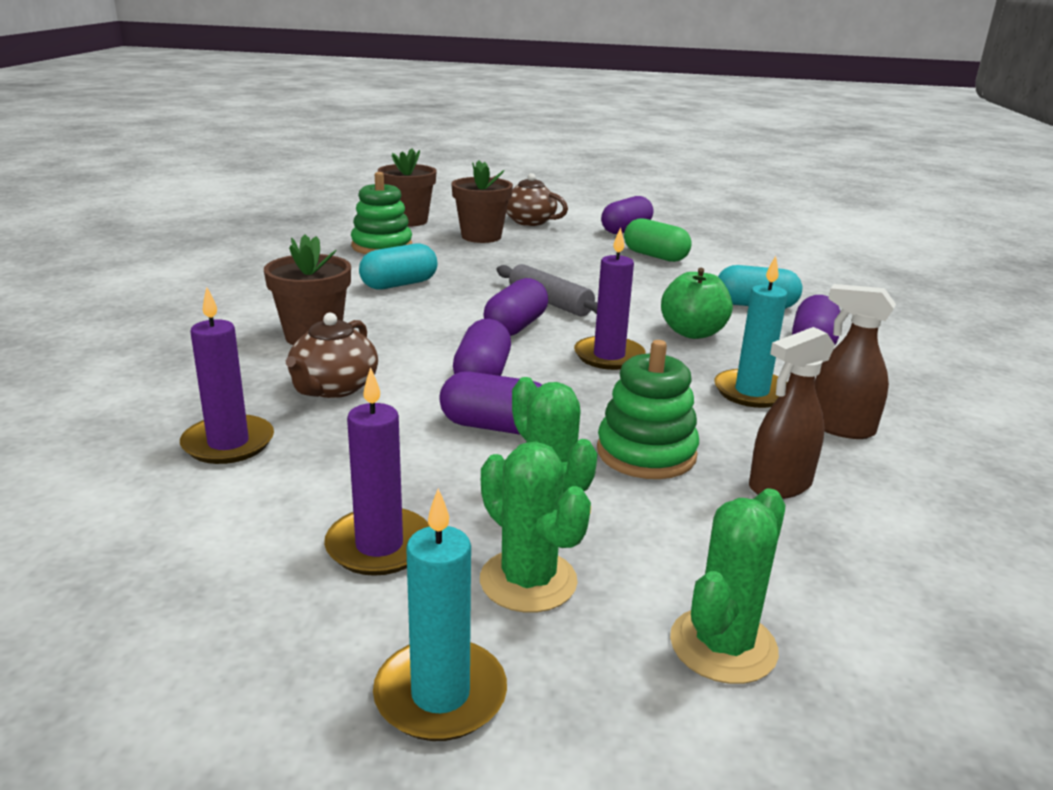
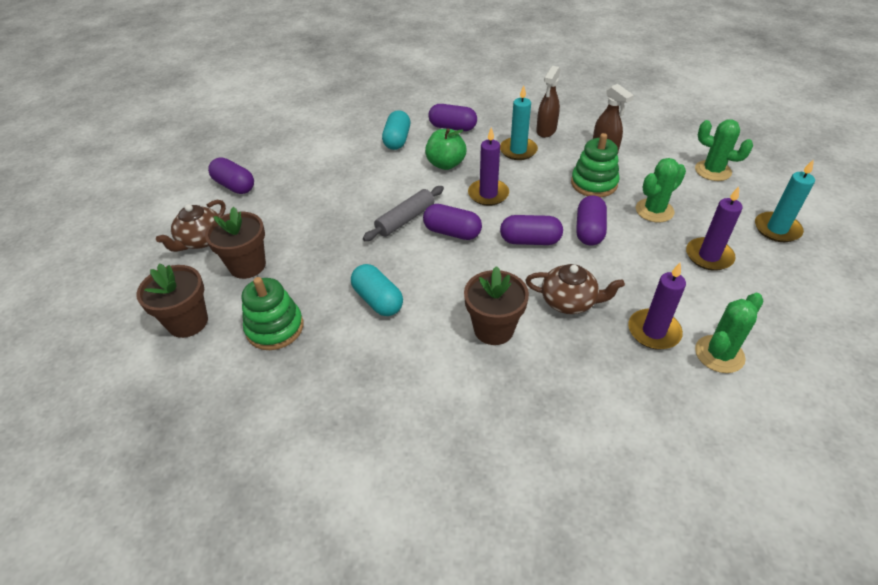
camera: 90 degrees left, 20 degrees up
green cactus [480,442,591,613] -> green cactus moved to [695,293,763,373]
green capsule [624,218,692,262] -> none

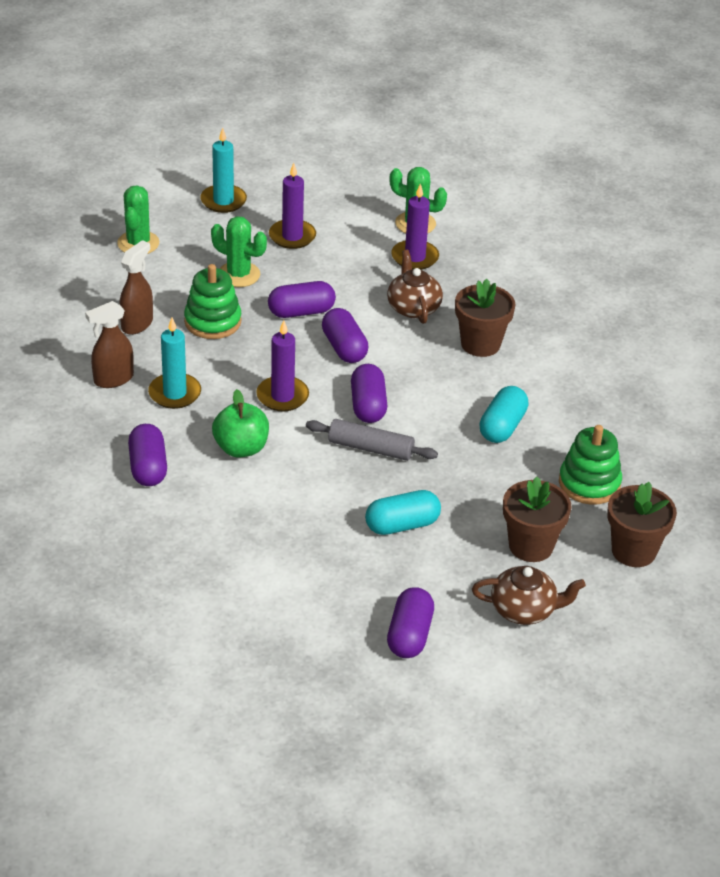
camera: 120 degrees left, 5 degrees down
turquoise capsule [382,110,410,150] -> turquoise capsule moved to [365,490,441,535]
brown spray bottle [536,66,560,138] -> brown spray bottle turned 150 degrees clockwise [85,301,134,388]

